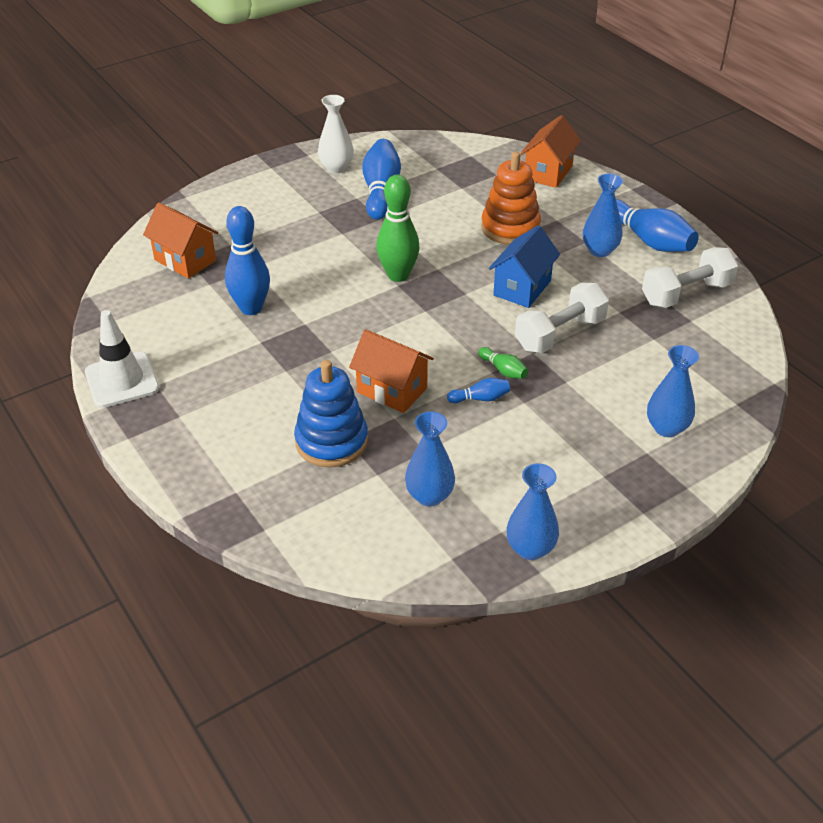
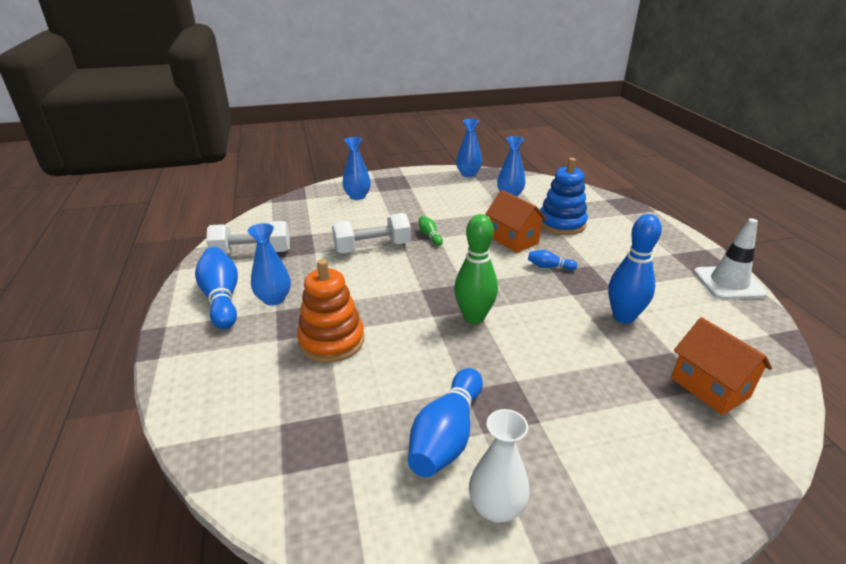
camera: 160 degrees left, 10 degrees down
blue bowling pin [447,378,510,403] -> blue bowling pin moved to [528,250,577,270]
blue house [489,225,560,308] -> none
orange house [520,115,581,188] -> none

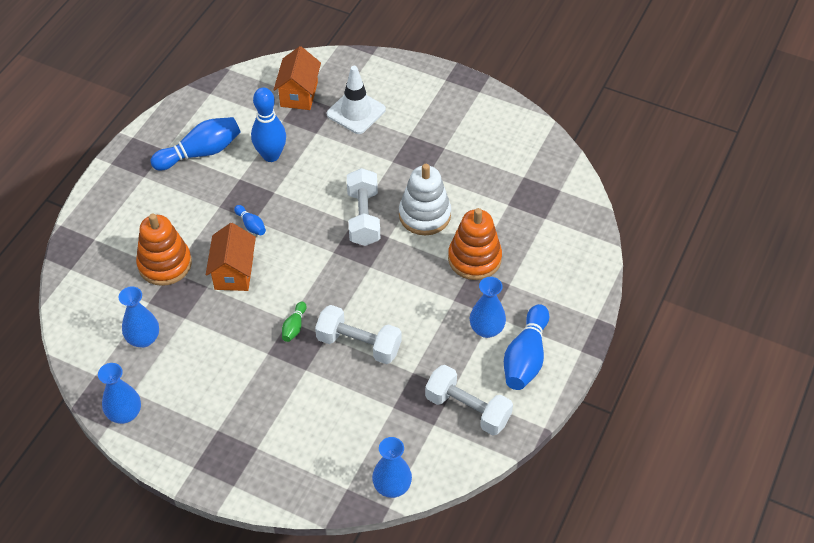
camera: 140 degrees left, 20 degrees up
blue vase [342,137,371,200] -> blue vase moved to [372,437,412,498]
blue bowling pin [408,368,483,477] -> blue bowling pin moved to [150,117,241,170]
green bowling pin [454,214,498,324] -> white dumbbell [347,168,380,246]
white vase [469,409,530,523] -> none
blue stacking toy [540,158,588,235] -> orange stacking toy [136,214,192,286]
white traffic cone [694,218,767,299] -> white traffic cone moved to [327,66,386,134]
none -> white stacking toy [399,164,451,235]

